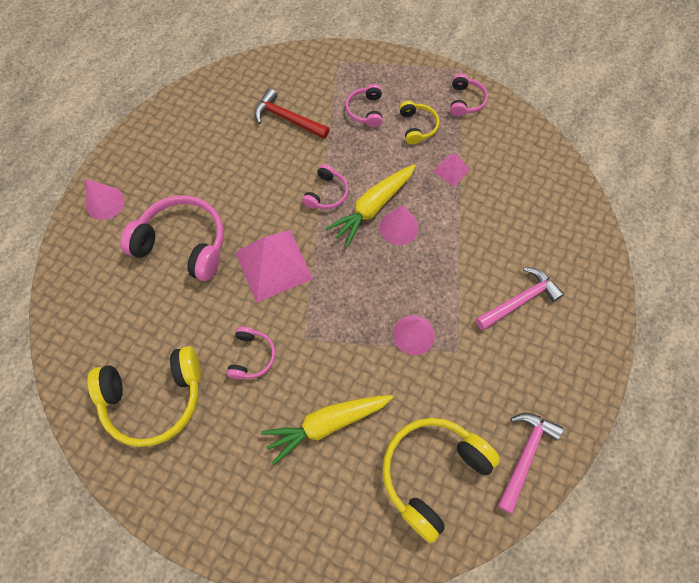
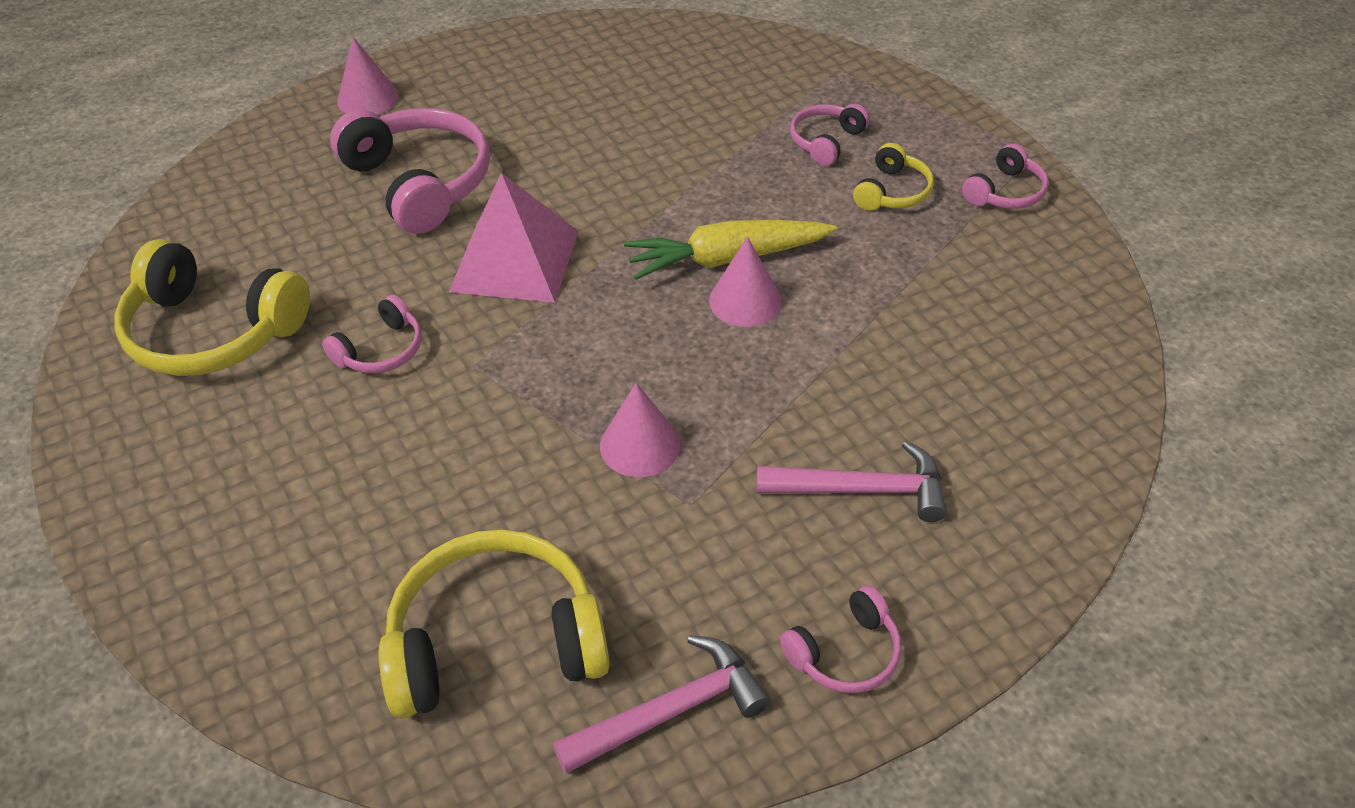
camera: 35 degrees right, 20 degrees down
red hammer [254,88,329,139] -> none
yellow carrot [261,395,393,465] -> none
pink headphones [302,164,348,209] -> pink headphones moved to [780,586,902,693]
pink pyramid [432,154,470,187] -> none

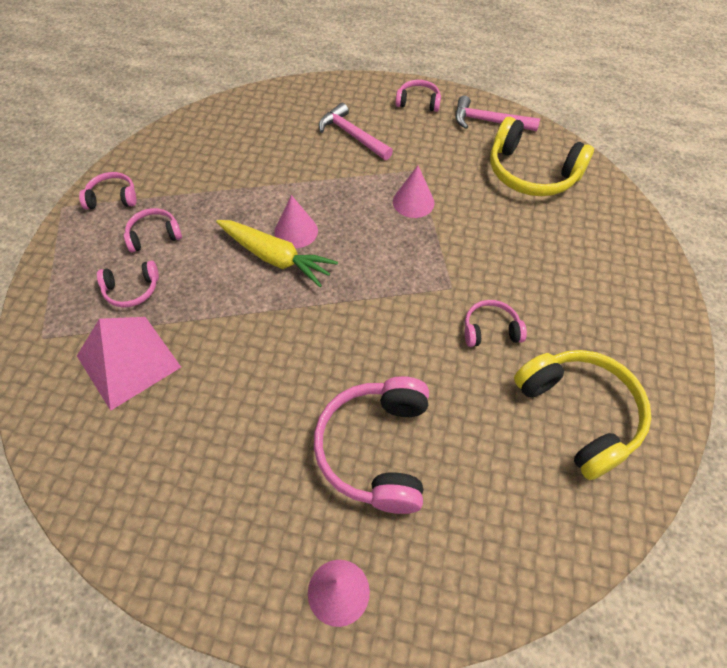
camera: 140 degrees left, 10 degrees up
pink pyramid [449,173,578,303] -> pink pyramid moved to [77,317,181,411]
yellow headphones [853,143,934,211] -> pink headphones [124,208,182,252]

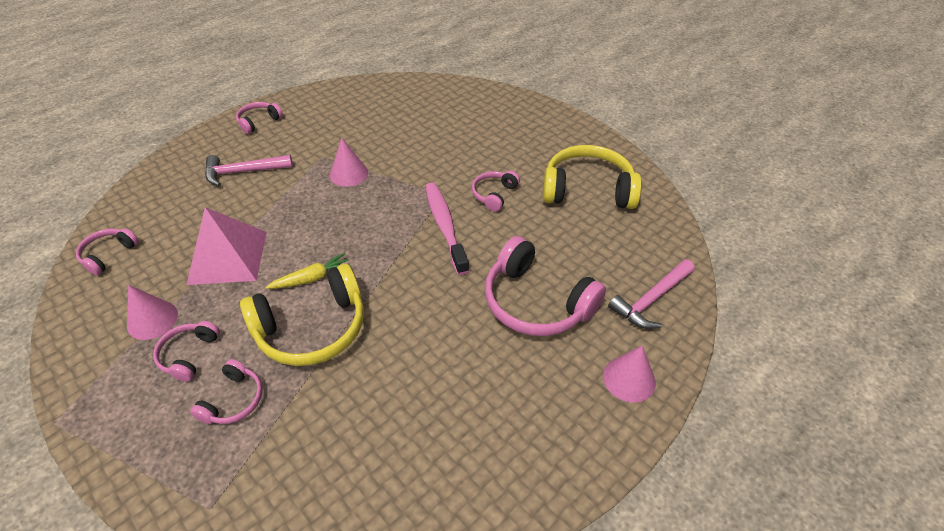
camera: 55 degrees left, 10 degrees down
pink pyramid [77,317,181,411] -> pink pyramid moved to [186,207,267,285]
pink headphones [79,172,136,210] -> pink headphones moved to [76,228,139,276]
yellow carrot [216,220,338,287] -> yellow carrot [266,253,351,289], size x0.62
pink cone [274,195,318,248] -> pink cone moved to [127,285,178,340]
pink hammer [455,96,540,131] -> pink hammer moved to [608,259,695,329]
yellow headphones [490,117,594,196] -> yellow headphones moved to [240,263,364,366]
none -> pink toothbrush [425,183,469,275]

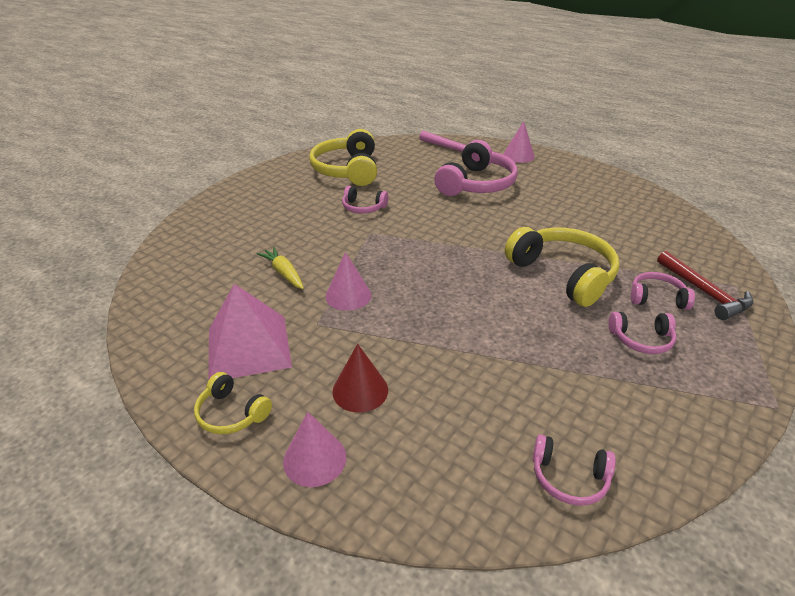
camera: 100 degrees left, 10 degrees down
pink cone [127,285,178,340] -> pink cone moved to [283,412,346,487]
pink pyramid [186,207,267,285] -> pink pyramid moved to [209,284,292,379]
pink hammer [205,155,293,186] -> red cone [332,344,388,413]
pink headphones [236,102,283,134] -> yellow headphones [194,372,272,434]
yellow carrot [266,253,351,289] -> yellow carrot moved to [257,247,304,289]
pink toothbrush [425,183,469,275] -> none
none -> red hammer [657,251,753,320]

